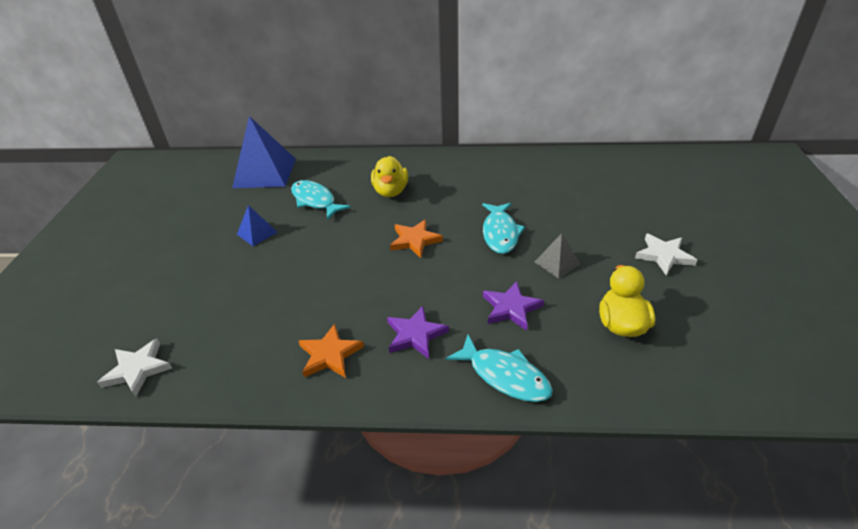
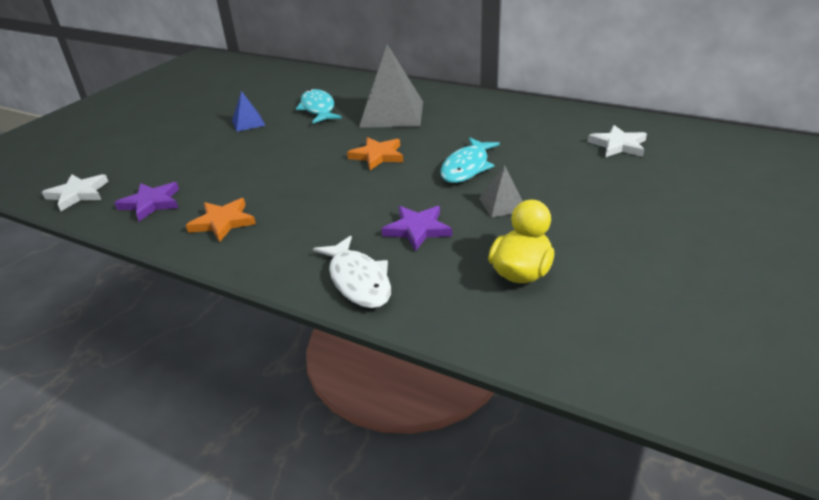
camera: 25 degrees right, 5 degrees down
blue pyramid [232,116,296,188] -> none
yellow duck [371,156,408,197] -> grey pyramid [359,44,423,128]
purple star [387,306,449,359] -> purple star moved to [115,182,179,221]
turquoise fish [446,335,553,402] -> white fish [313,236,391,308]
white star [635,234,697,275] -> white star moved to [588,125,647,157]

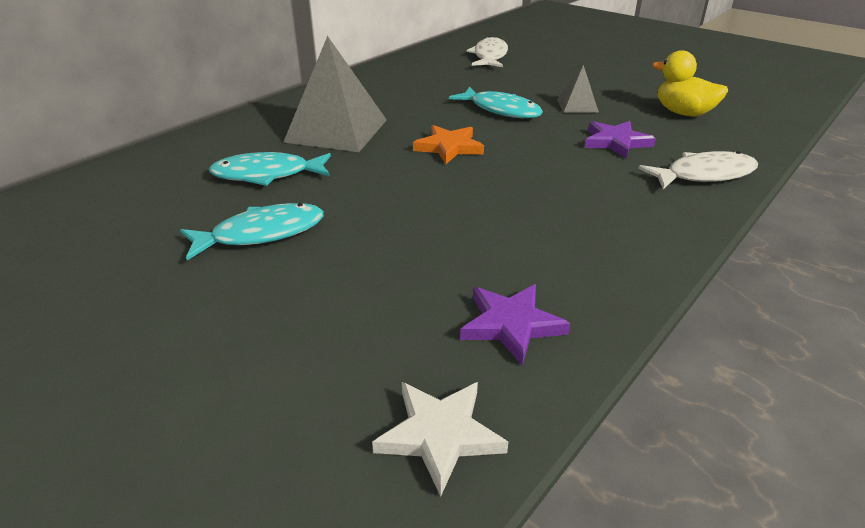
camera: 80 degrees left, 0 degrees up
orange star [186,198,256,242] -> none
blue pyramid [232,91,266,132] -> turquoise fish [180,203,324,260]
white star [588,125,647,157] -> white fish [466,36,508,67]

